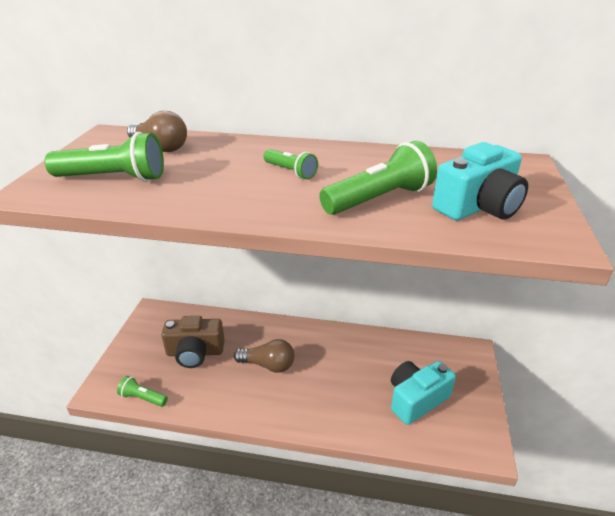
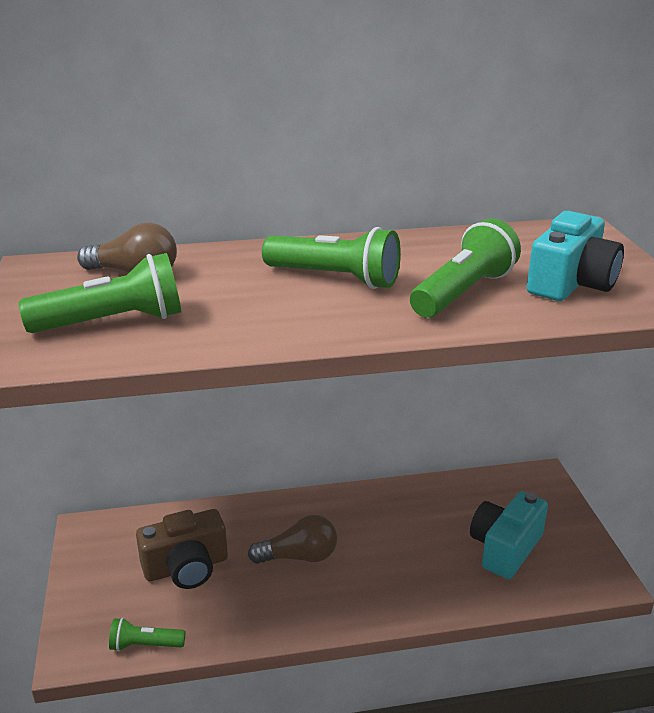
camera: 20 degrees left, 5 degrees down
green flashlight [264,149,318,179] -> green flashlight [262,227,401,289], size x1.75

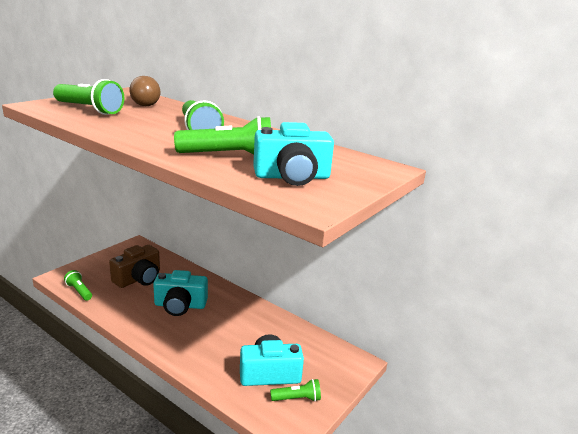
camera: 45 degrees right, 5 degrees down
brown camera [136,509,228,589] -> brown camera turned 75 degrees counterclockwise [109,245,160,288]
brown light bulb [248,515,337,564] -> turquoise camera [153,270,208,316]
none -> green flashlight [270,379,321,402]

